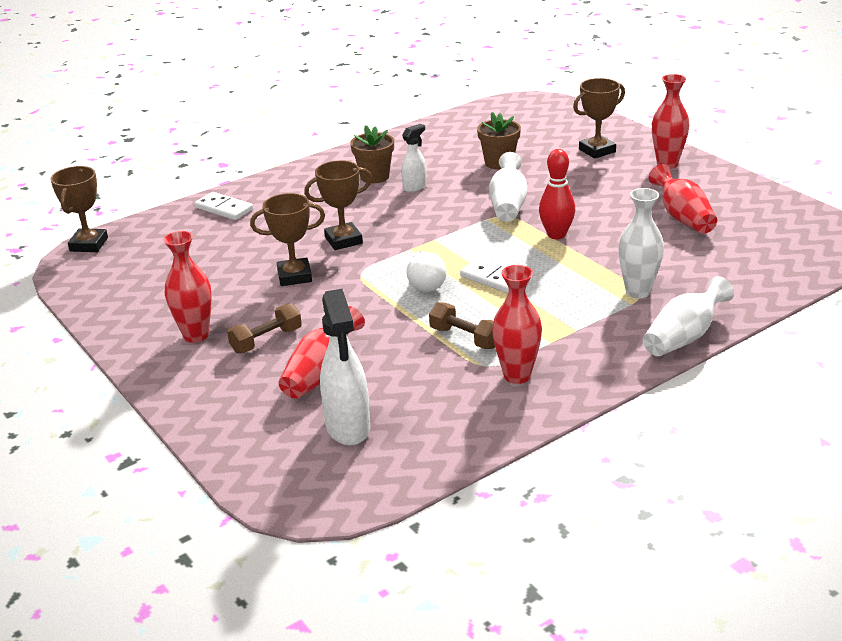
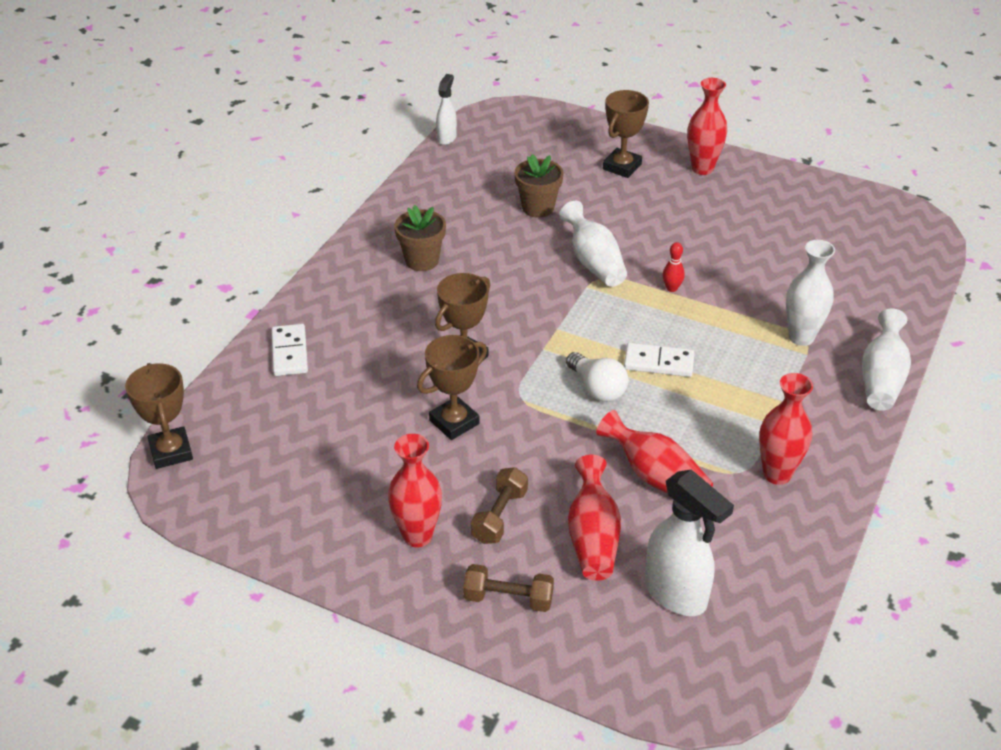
camera: 30 degrees left, 10 degrees up
white domino [195,192,253,220] -> white domino turned 75 degrees clockwise [271,324,308,376]
white spray bottle [402,124,426,192] -> white spray bottle moved to [436,74,457,145]
brown dumbbell [429,302,495,349] -> brown dumbbell moved to [463,564,554,612]
red bowling pin [539,149,575,239] -> red bowling pin [663,242,685,292], size x0.57
red vase [649,164,717,234] -> red vase moved to [596,410,713,493]

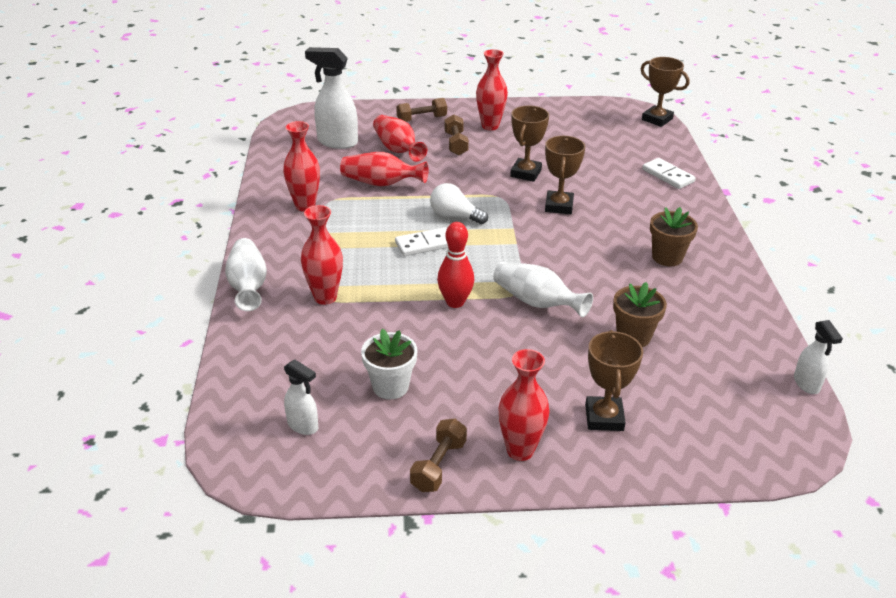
camera: 150 degrees right, 5 degrees down
red bowling pin [663,242,685,292] -> red bowling pin [437,222,474,308], size x1.77
white vase [786,240,835,346] -> red vase [301,205,343,305]
none -> white spray bottle [284,359,318,435]
none -> white flower pot [361,329,418,399]
none -> brown dumbbell [410,418,467,492]

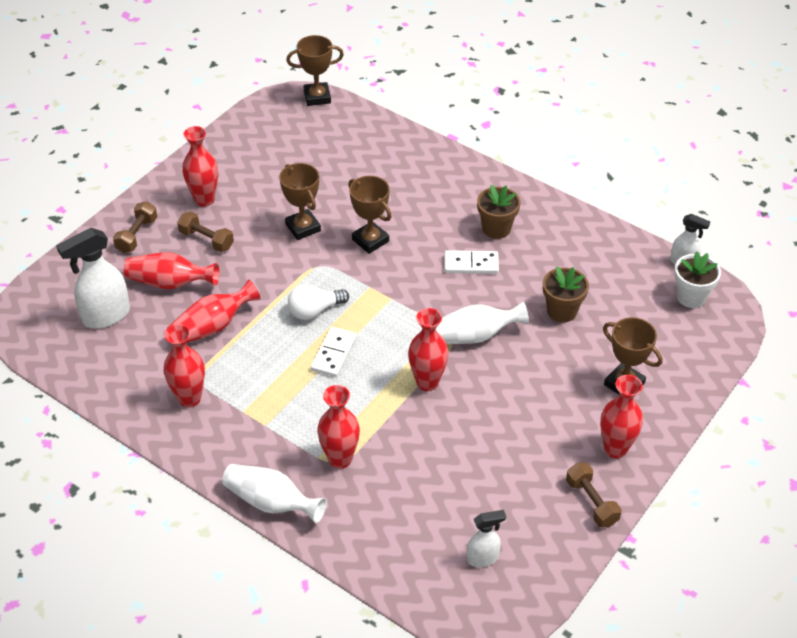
camera: 50 degrees left, 10 degrees up
white flower pot [361,329,418,399] -> white flower pot moved to [674,252,721,308]
red bowling pin [437,222,474,308] -> red vase [408,308,448,391]
white domino [642,158,696,189] -> white domino moved to [445,250,499,274]

